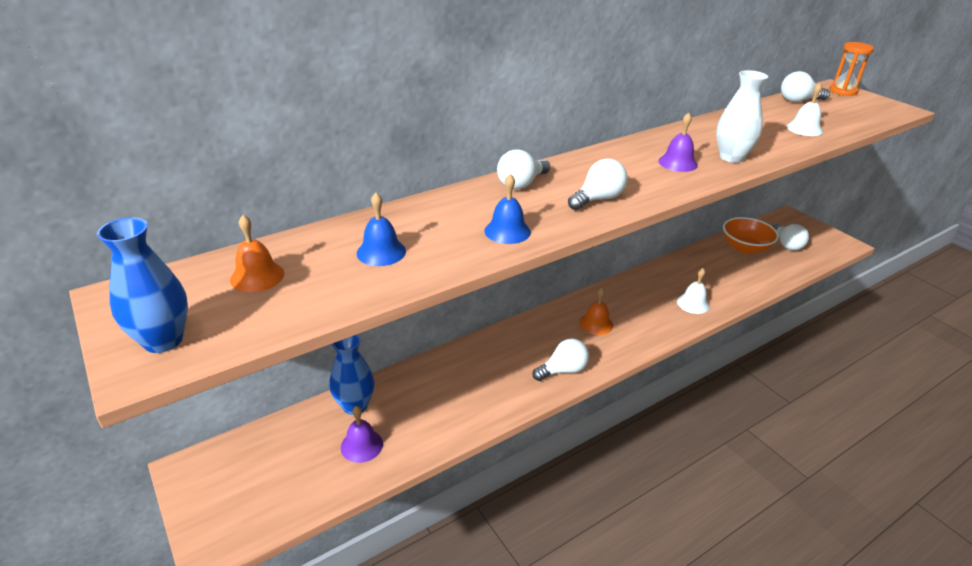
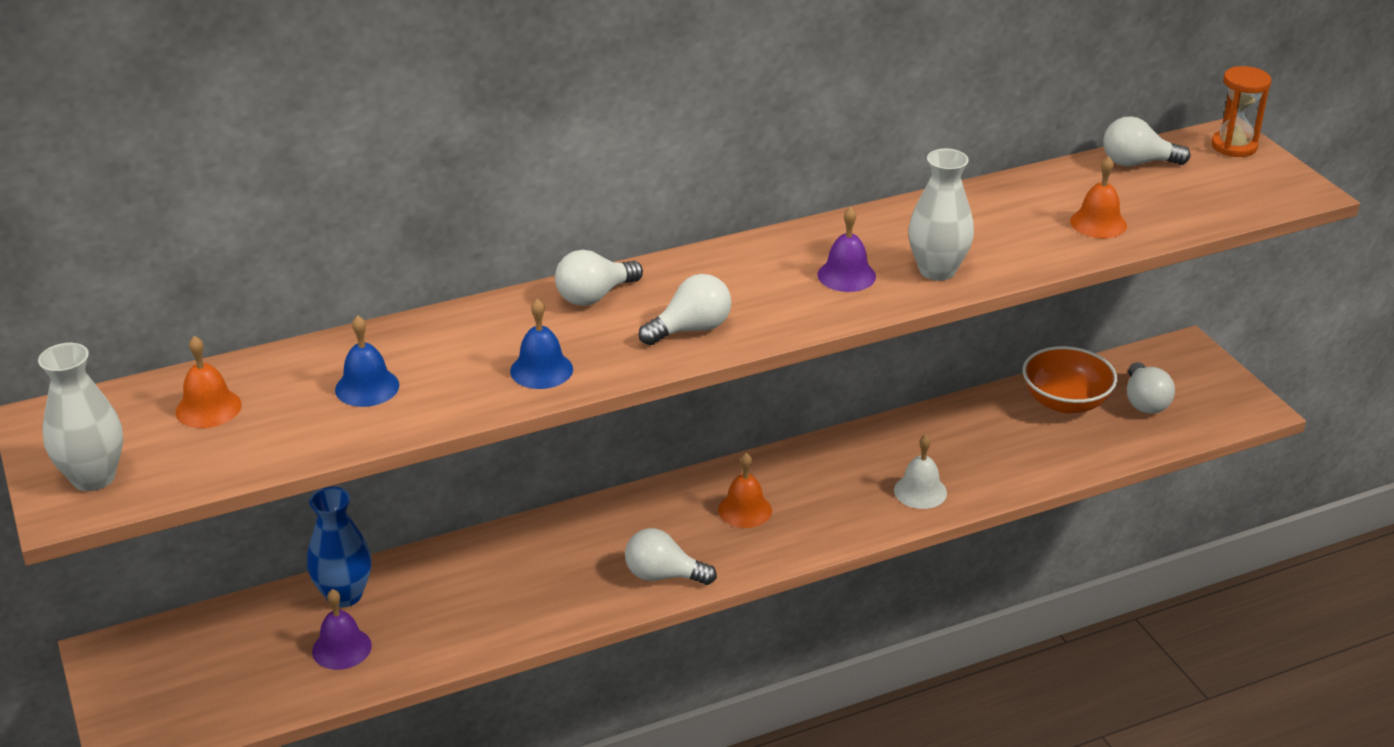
camera: 10 degrees right, 0 degrees up
blue vase [97,217,188,353] -> white vase [38,343,123,491]
white light bulb [532,338,589,381] -> white light bulb turned 150 degrees counterclockwise [625,528,717,585]
white bell [786,83,823,136] -> orange bell [1070,156,1127,238]

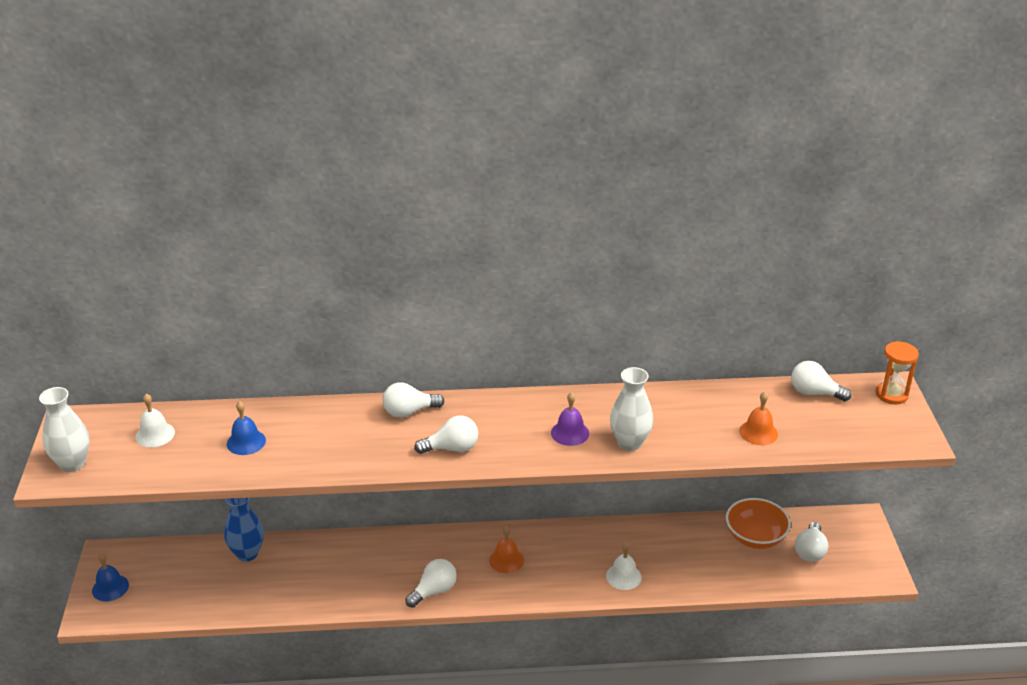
camera: 20 degrees right, 0 degrees up
orange bell [176,336,242,428] -> white bell [135,393,175,447]
purple bell [312,589,372,670] -> none
blue bell [510,299,573,389] -> blue bell moved to [92,553,129,601]
white light bulb [625,528,717,585] -> white light bulb turned 105 degrees clockwise [405,559,457,608]

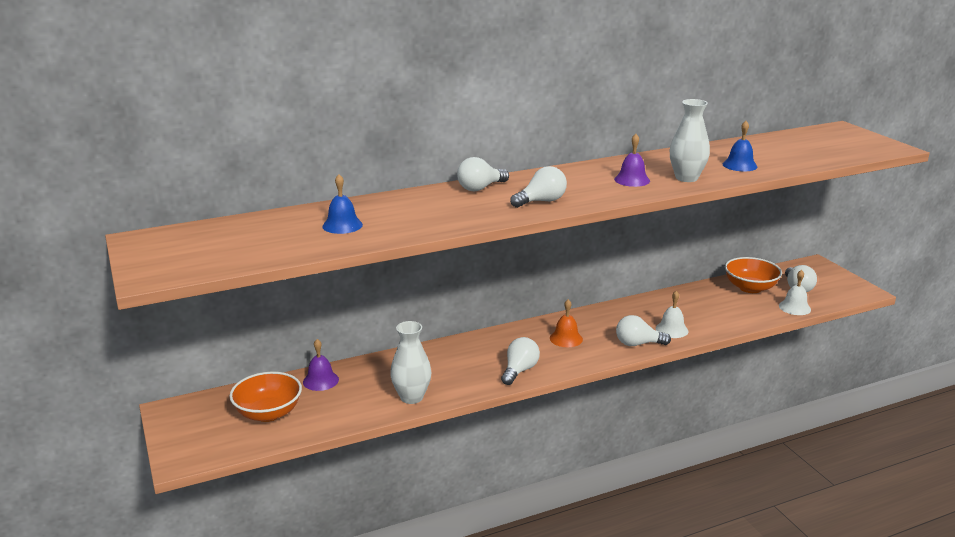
camera: 20 degrees left, 10 degrees down
white vase [39,387,90,472] -> white vase moved to [390,321,431,404]
blue bell [92,553,129,601] -> blue bell moved to [723,121,757,171]
white bell [135,393,175,447] -> white bell moved to [779,270,811,315]
blue vase [224,498,264,562] -> purple bell [303,339,339,391]
orange bell [739,392,778,445] -> none
white light bulb [791,361,852,401] -> white light bulb moved to [616,315,671,346]
orange hourglass [876,341,919,404] -> none
none -> orange bowl [229,372,302,422]

